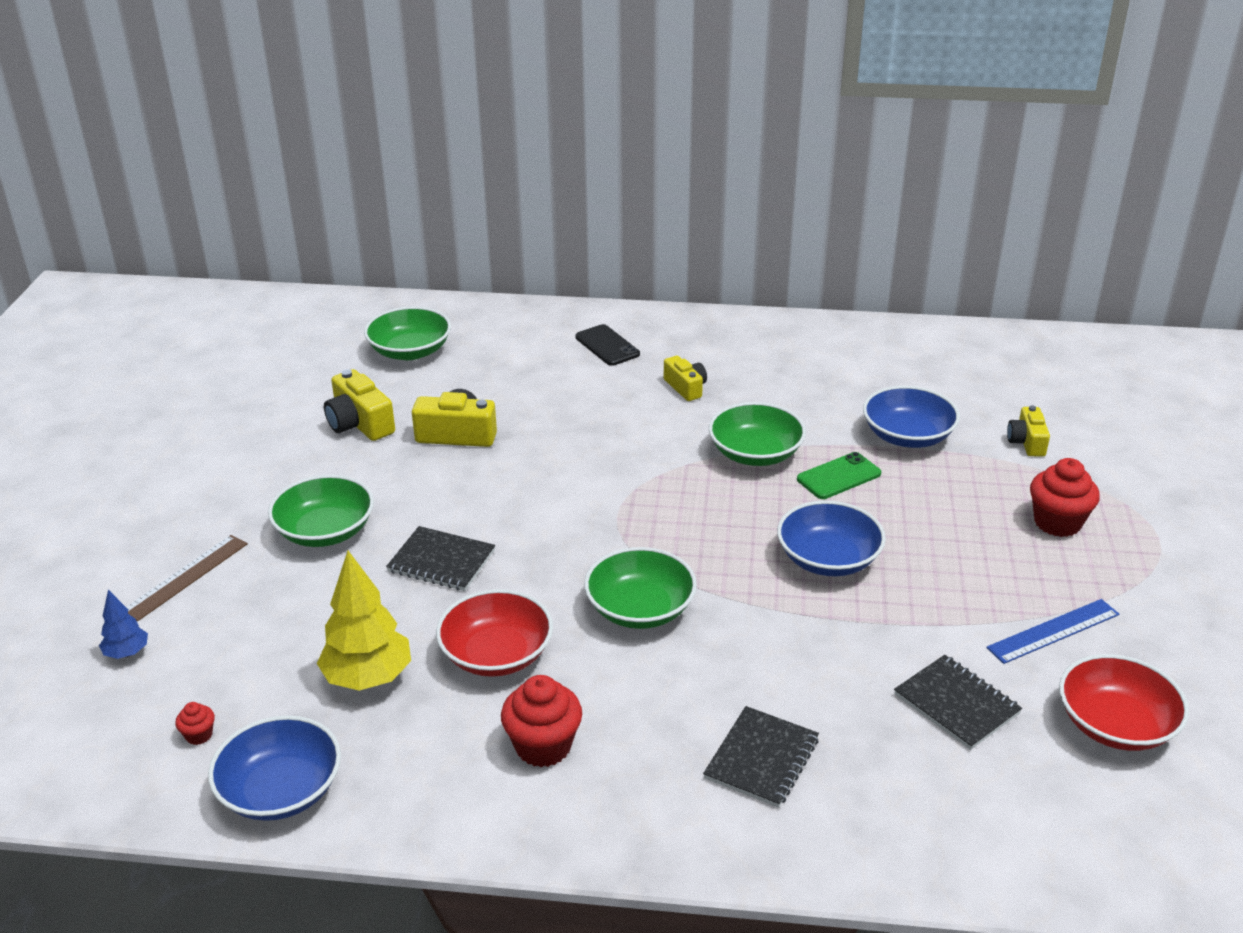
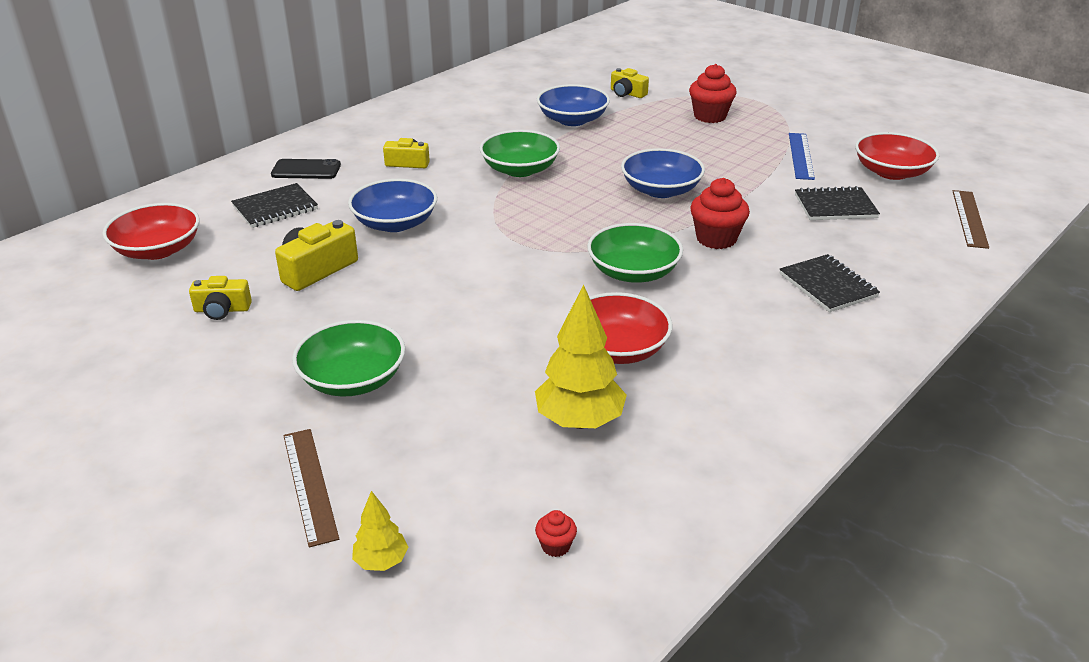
camera: 55 degrees left, 0 degrees up
blue tree [99,590,148,659] -> yellow tree [352,491,408,571]
blue bowl [208,715,341,821] -> blue bowl moved to [348,179,437,232]
yellow camera [324,369,395,441] -> yellow camera [189,276,252,320], size x0.65
green bowl [364,306,451,360] -> red bowl [102,203,200,260]
black notebook [386,526,495,591] -> black notebook moved to [231,183,318,228]
red cupcake [501,675,582,767] -> red cupcake moved to [690,178,750,249]
green phone [797,452,881,499] -> none
none -> brown ruler [953,190,989,249]

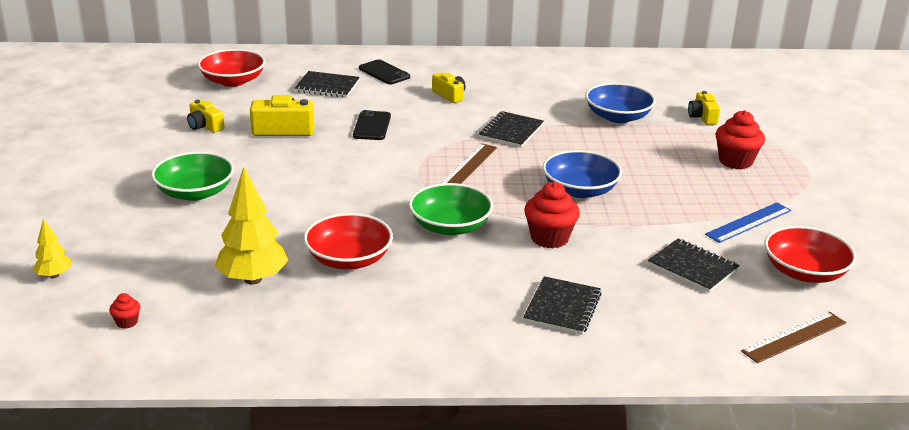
camera: 45 degrees right, 5 degrees down
brown ruler [283,429,339,548] -> brown ruler moved to [441,143,497,184]
blue bowl [348,179,437,232] -> black phone [353,110,391,140]
green bowl [480,130,560,177] -> black notebook [479,111,544,148]

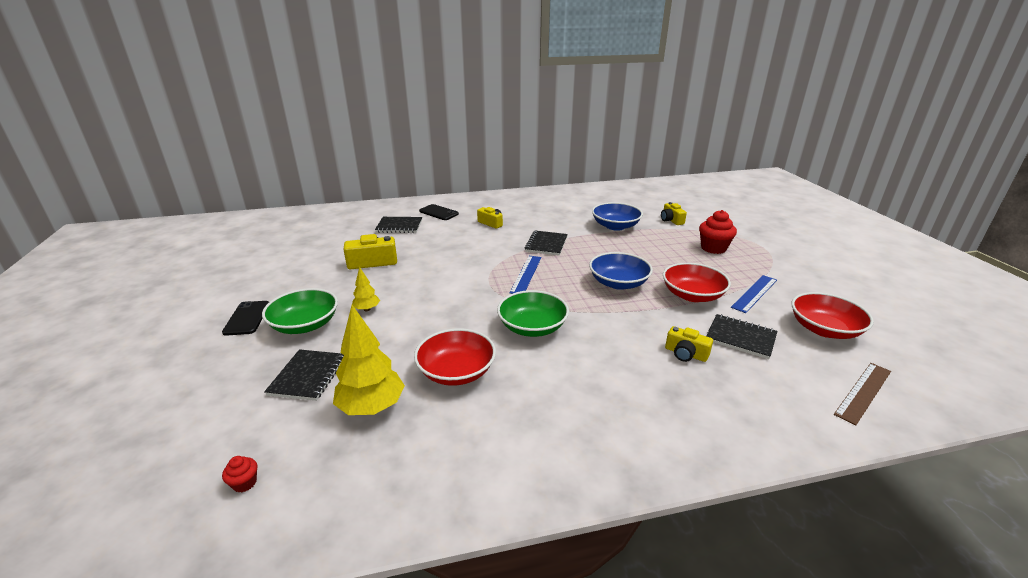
camera: 10 degrees left, 0 degrees up
yellow tree [33,219,72,278] -> yellow tree moved to [352,267,380,311]
yellow camera [187,100,224,133] -> yellow camera moved to [665,326,713,362]
red bowl [197,49,266,87] -> red bowl moved to [663,263,731,302]
black phone [353,110,391,140] -> black phone moved to [222,301,269,336]
brown ruler [441,143,497,184] -> blue ruler [510,256,541,294]
black notebook [523,276,601,335] -> black notebook moved to [264,349,344,401]
red cupcake [524,182,580,248] -> none

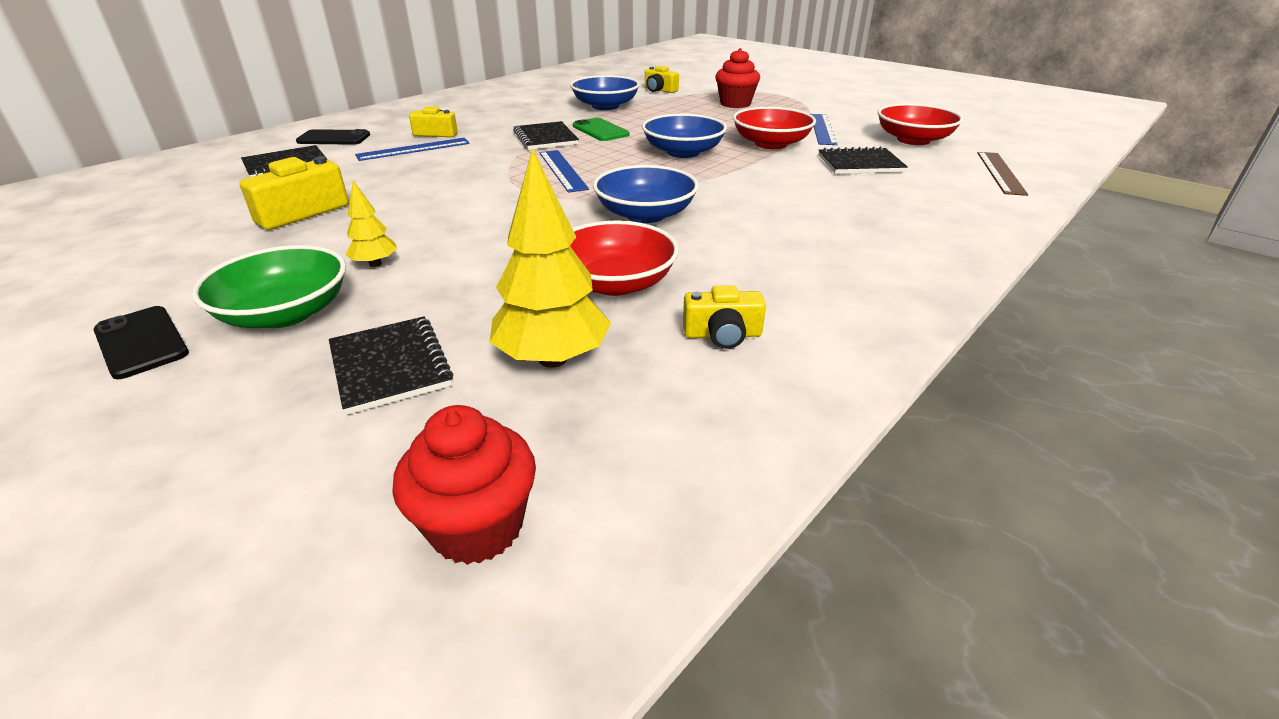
camera: 35 degrees left, 5 degrees up
red cupcake [222,456,257,492] -> red cupcake [392,405,536,565], size x2.09
green bowl [497,290,569,337] -> blue bowl [593,165,699,223]
yellow camera [665,326,713,362] -> yellow camera moved to [683,285,766,349]
none -> blue ruler [355,138,470,161]
none -> green phone [573,118,630,141]

